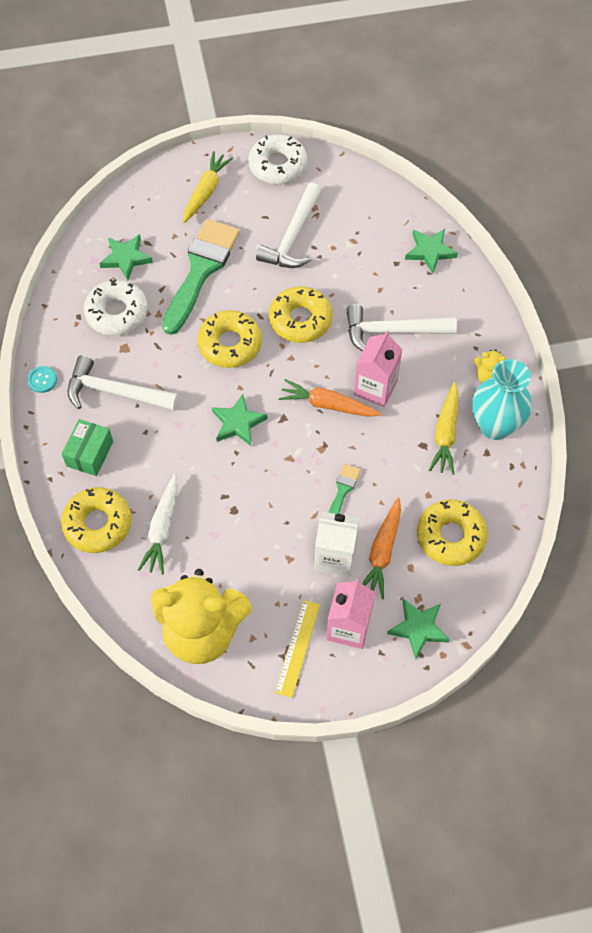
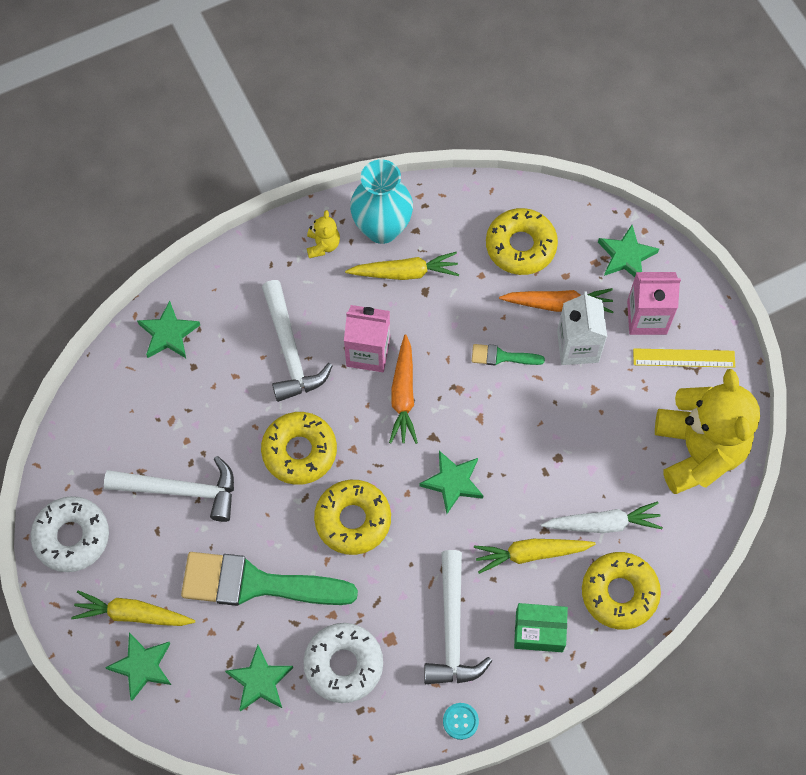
camera: 105 degrees left, 5 degrees up
none -> green star [105,632,171,701]
none -> yellow carrot [474,539,596,574]

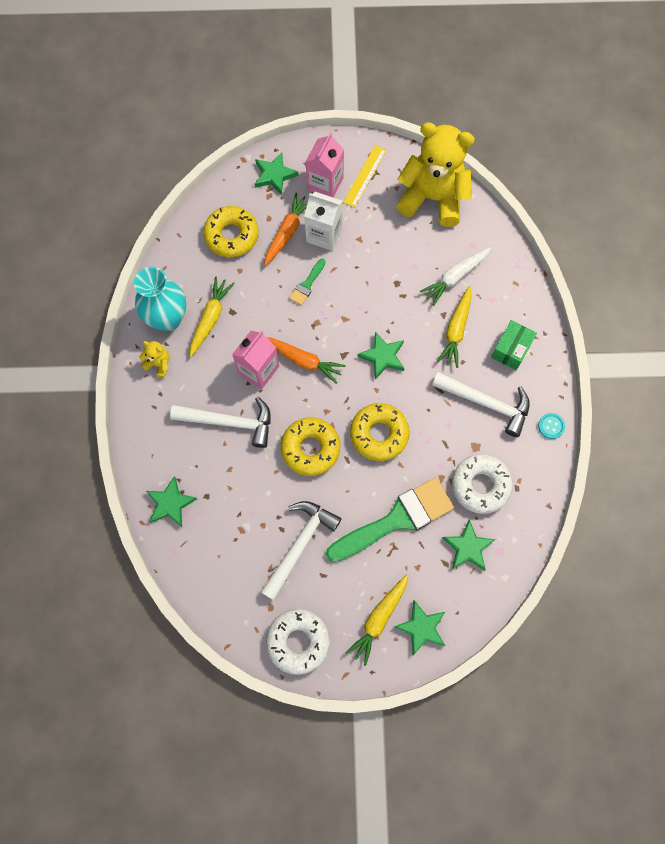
camera: 65 degrees left, 5 degrees up
green brush [181,552,358,606] -> green brush turned 150 degrees counterclockwise [326,477,454,562]
white carrot [541,501,663,533] -> white carrot turned 150 degrees counterclockwise [420,247,491,306]
yellow donut [582,552,661,630] -> none

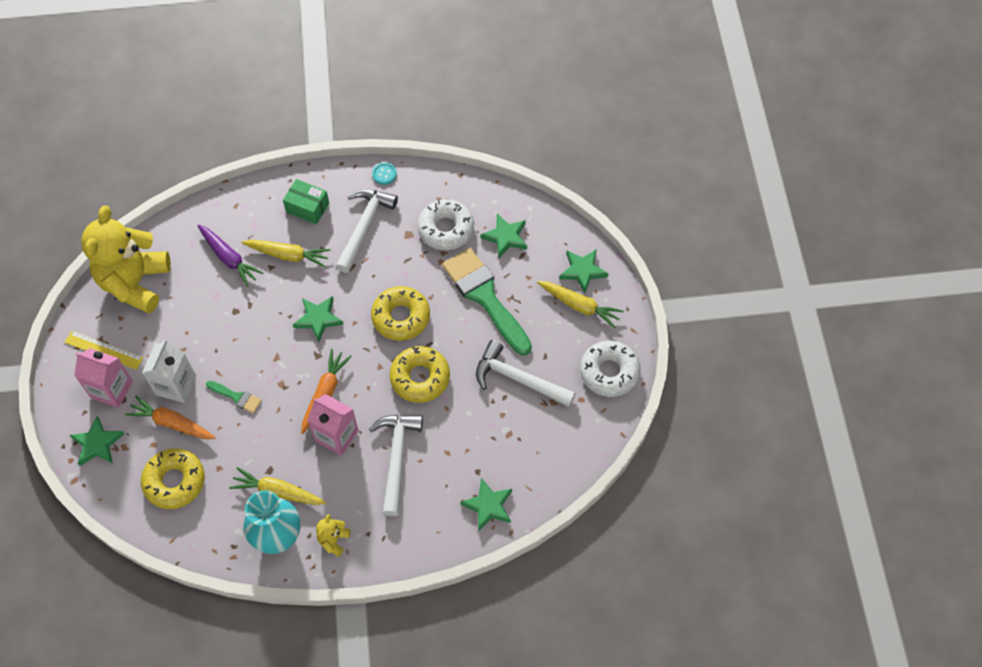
camera: 95 degrees left, 10 degrees down
white carrot [420,247,491,306] -> purple carrot [197,224,263,287]

